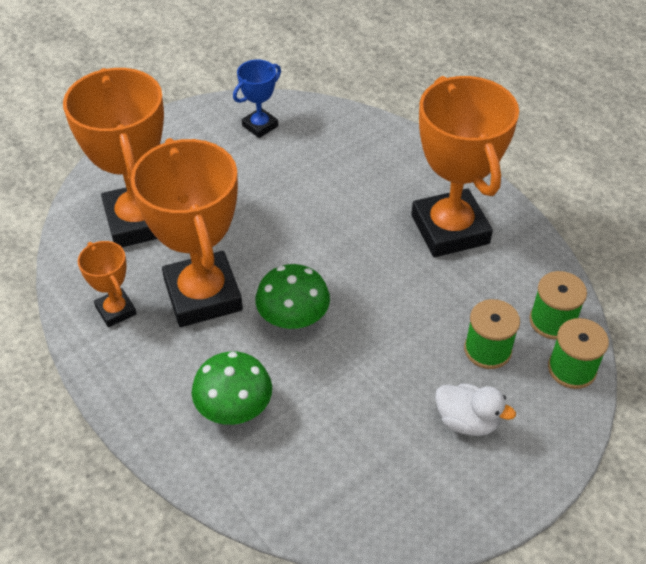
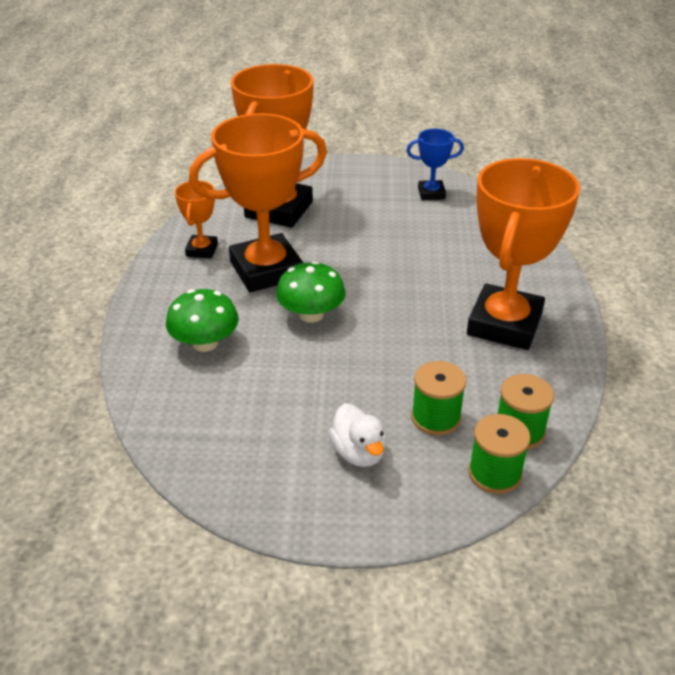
camera: 40 degrees right, 10 degrees down
orange trophy [131,138,243,327] -> orange trophy turned 45 degrees clockwise [189,113,327,292]

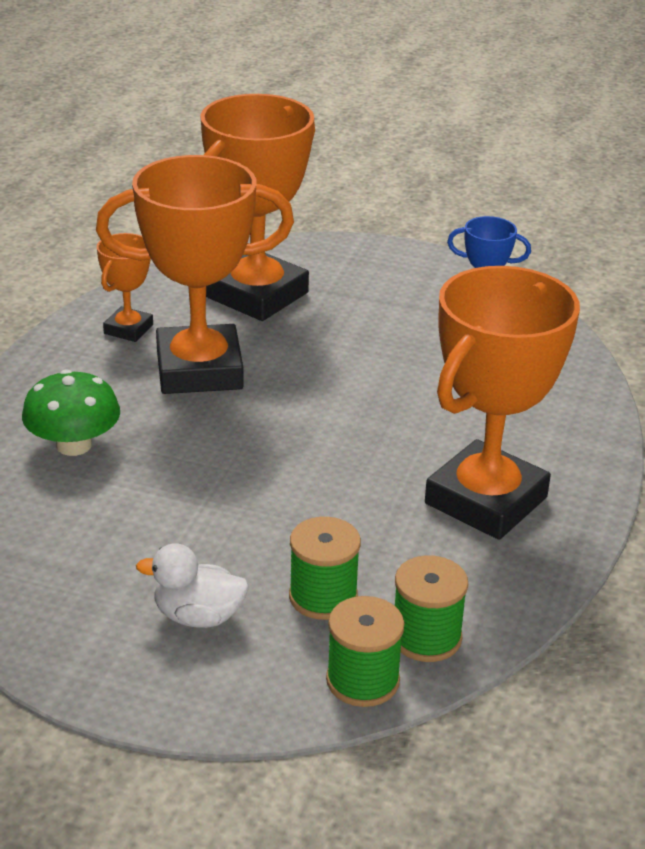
camera: 15 degrees right, 5 degrees down
green mushroom [276,261,345,323] -> none
white duck [328,403,386,467] -> white duck turned 105 degrees clockwise [136,543,249,628]

